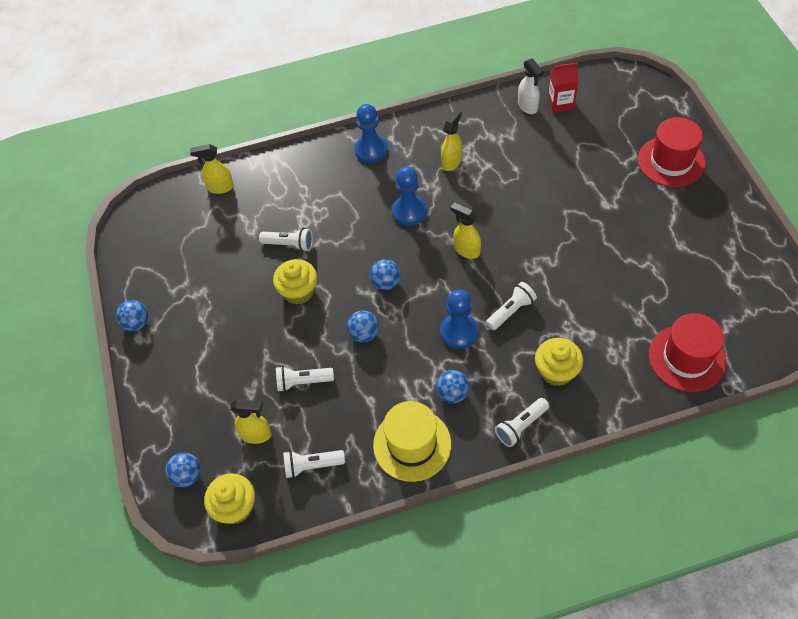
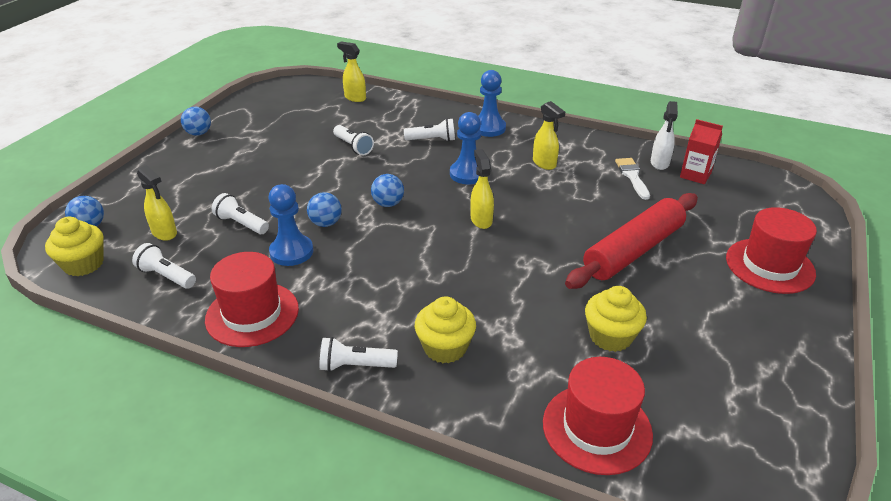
camera: 35 degrees right, 20 degrees down
yellow cupcake [273,259,317,305] -> yellow cupcake moved to [585,286,647,352]
yellow hat [373,401,451,482] -> red hat [205,252,299,347]
blue ball [436,370,469,403] -> none
blue pawn [440,290,478,349] -> blue pawn moved to [268,184,313,266]
yellow spray bottle [441,109,462,171] -> yellow spray bottle turned 75 degrees clockwise [533,101,565,170]
white flashlight [486,282,537,330] -> white flashlight moved to [404,118,455,141]
none -> red rolling pin [565,193,698,289]
none -> white brush [615,158,650,200]

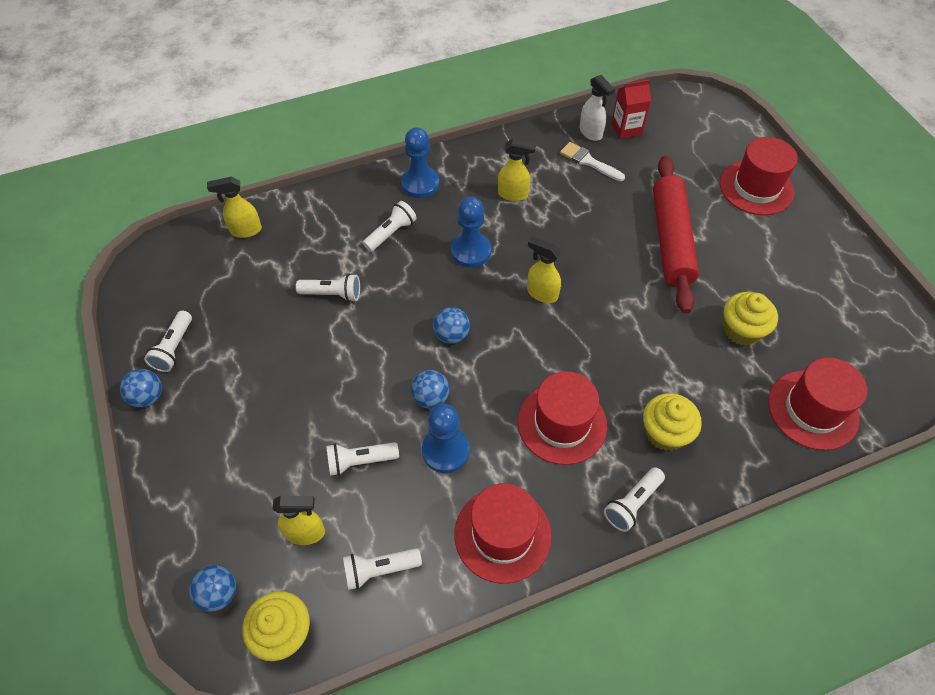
camera: 45 degrees left, 20 degrees up
none -> white flashlight [144,311,192,372]
none -> red hat [518,371,607,465]

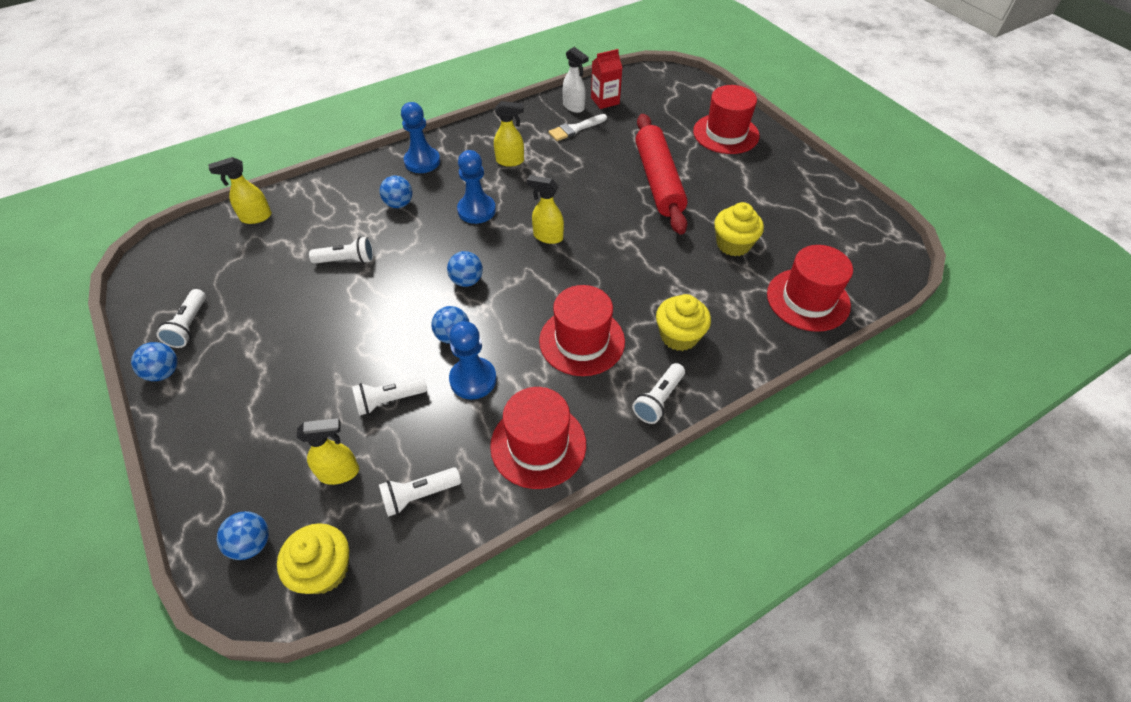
camera: 10 degrees left, 5 degrees down
white flashlight [363,201,417,252] -> blue ball [380,175,412,208]
white brush [560,142,625,181] -> white brush turned 60 degrees counterclockwise [549,114,607,141]

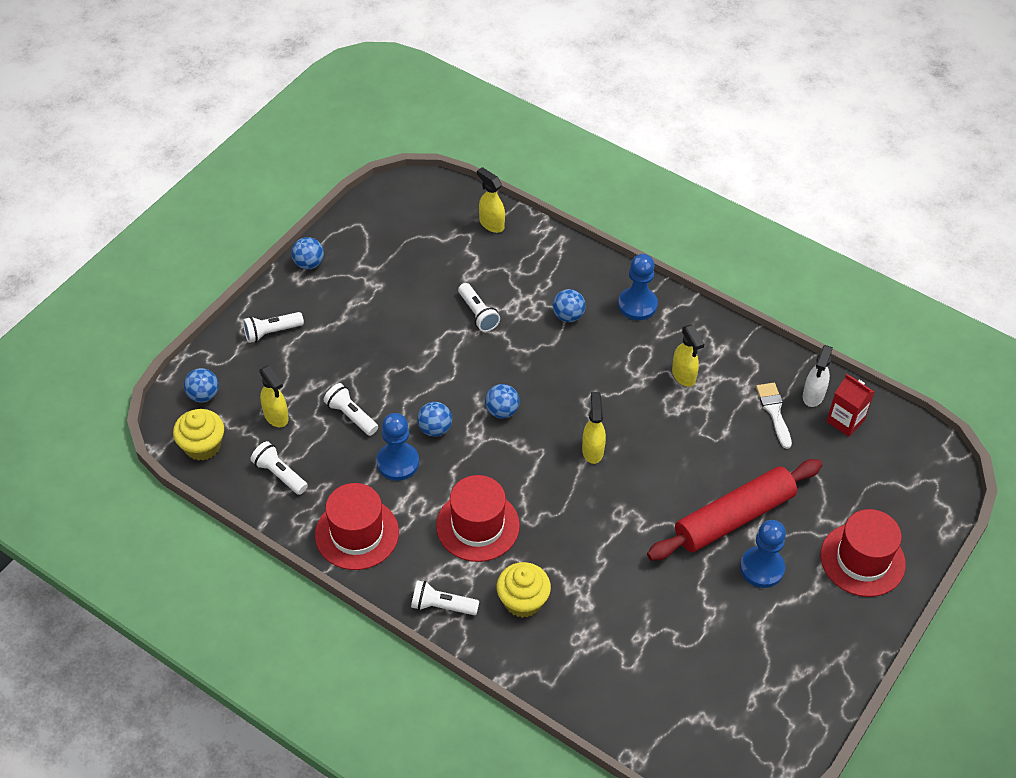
camera: 65 degrees right, 0 degrees up
white flashlight [156,289,206,348] -> white flashlight moved to [243,312,304,343]
blue pawn [457,150,496,224] -> blue pawn moved to [740,520,786,588]
white brush [549,114,607,141] -> white brush turned 45 degrees clockwise [756,383,792,449]
yellow cupcake [714,202,764,256] -> none
red hat [767,245,853,332] -> none

